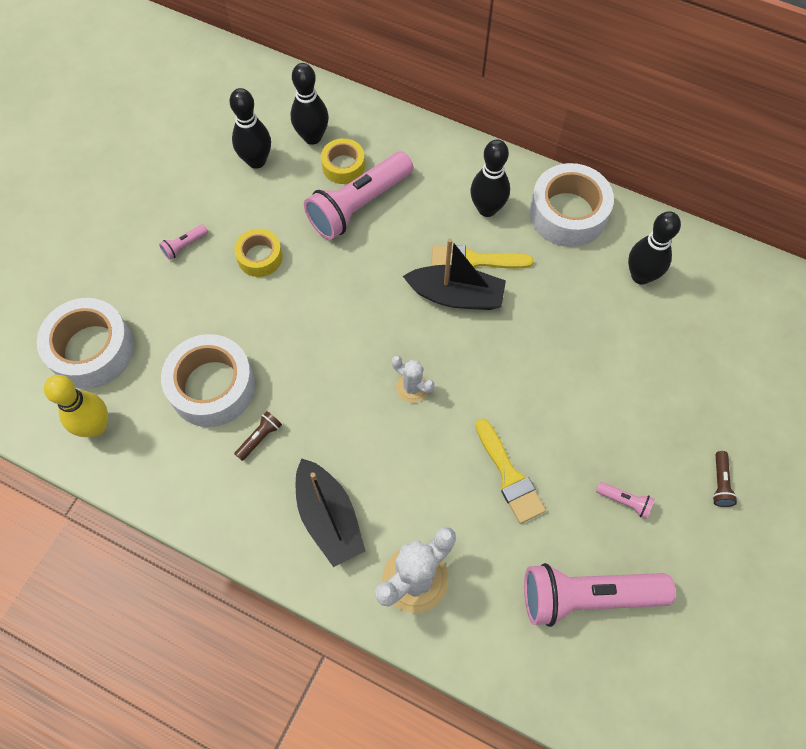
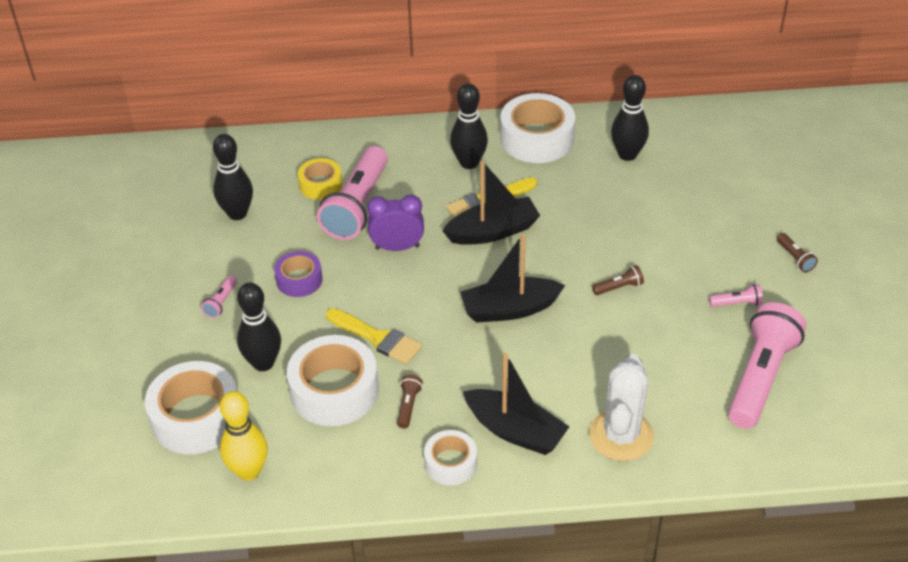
camera: 30 degrees left, 20 degrees down
yellow tape [234,229,283,277] -> purple tape [274,251,323,297]
black bowling pin [290,63,329,145] -> black bowling pin moved to [237,283,281,371]
white cactus [392,356,435,403] -> black boat [460,234,565,323]
yellow brush [475,418,546,524] -> yellow brush moved to [326,308,422,364]
pink flashlight [524,563,676,627] -> pink flashlight turned 150 degrees clockwise [728,302,806,429]
none -> purple clock [367,195,424,251]
none -> white tape [424,430,477,485]
none -> brown flashlight [592,265,644,295]

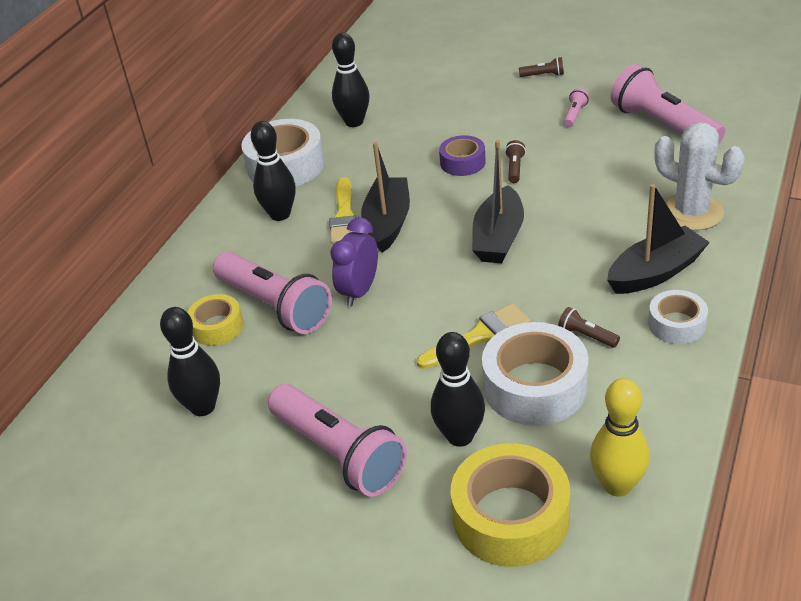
camera: 60 degrees left, 5 degrees down
white tape [145,361,237,454] -> yellow tape [450,443,570,567]
pink flashlight [201,276,237,318] -> pink flashlight [268,384,407,497], size x2.46
purple tape [274,251,323,297] -> purple tape moved to [439,135,486,176]

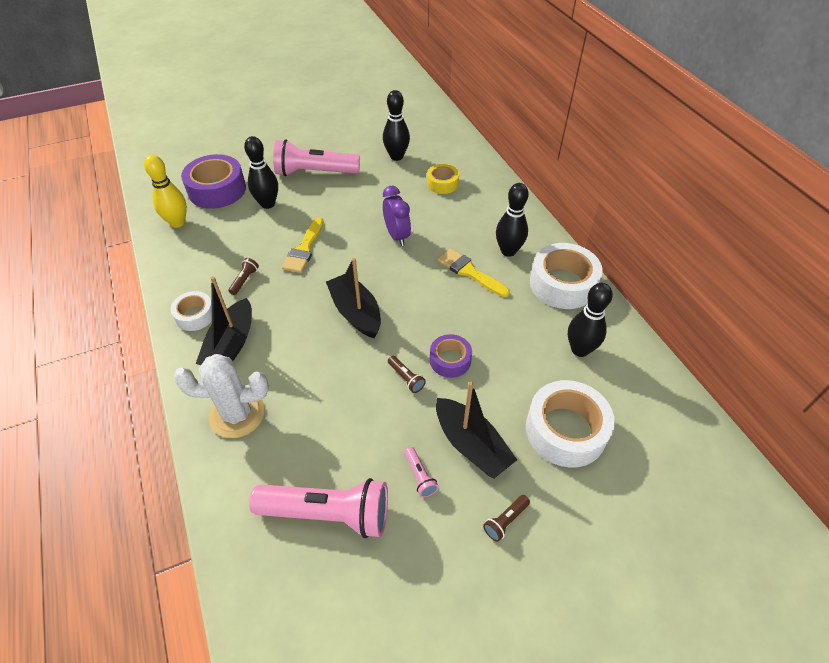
camera: 130 degrees right, 10 degrees up
pink flashlight [213,252,332,334] -> none
black boat [361,142,410,253] -> black boat moved to [436,382,517,478]
yellow tape [450,443,570,567] -> purple tape [181,154,246,209]
white tape [482,322,589,426] -> white tape moved to [526,380,615,468]
brown flashlight [558,307,620,348] -> brown flashlight turned 60 degrees counterclockwise [228,258,259,295]

